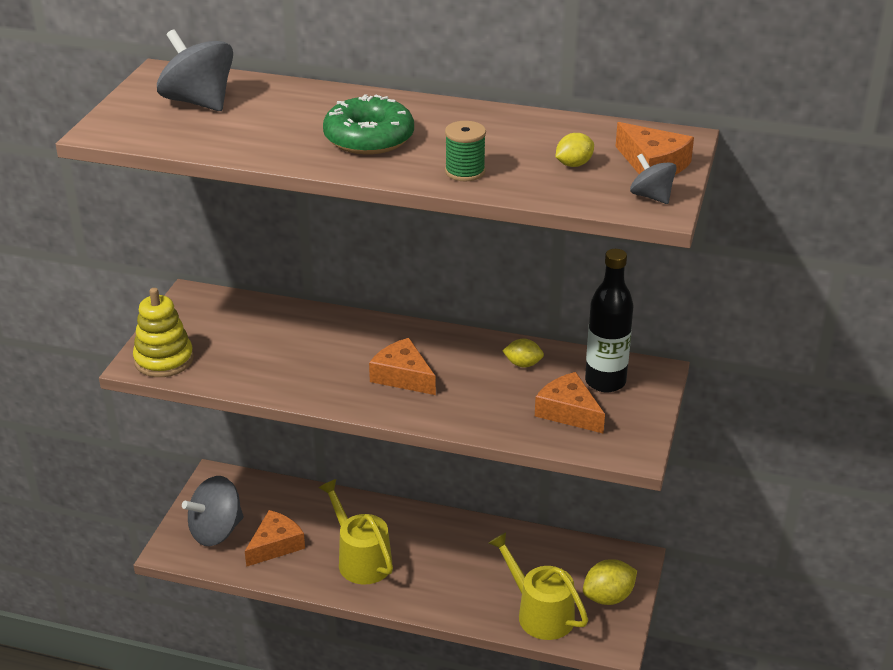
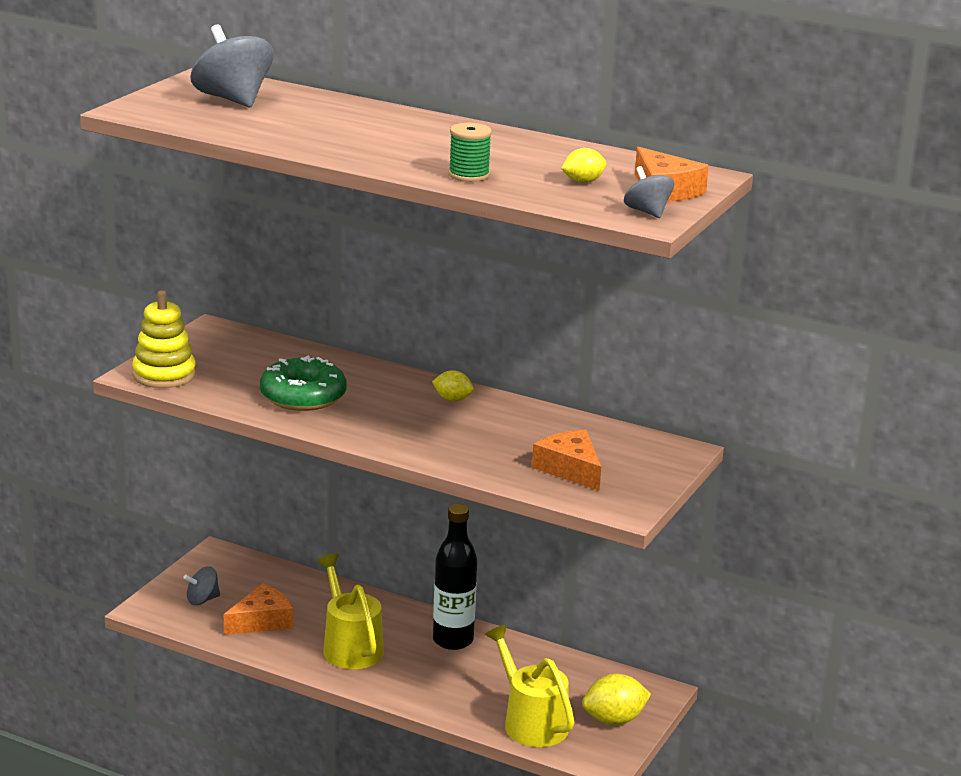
camera: 10 degrees right, 10 degrees down
grey spinning top [182,476,244,546] -> grey spinning top [183,566,220,605], size x0.54
green donut [323,94,414,155] -> green donut moved to [260,356,347,411]
orange cheese [369,338,436,395] -> none
yellow lemon [503,339,544,367] -> yellow lemon moved to [432,370,474,401]
black bottle [585,249,634,392] -> black bottle moved to [433,504,477,650]

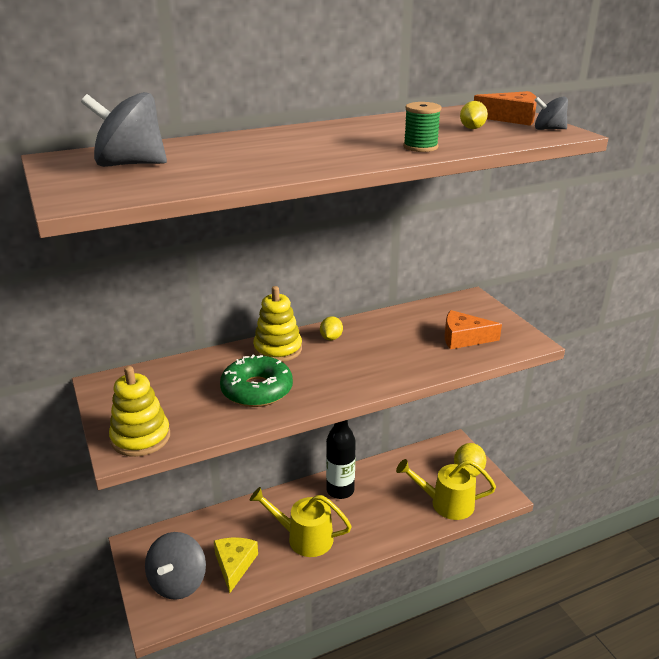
camera: 50 degrees left, 5 degrees up
grey spinning top [183,566,220,605] -> grey spinning top [145,532,206,600], size x1.87
orange cheese [224,583,293,635] -> yellow cheese [214,538,258,593]
yellow lemon [432,370,474,401] -> yellow lemon turned 45 degrees counterclockwise [320,316,343,340]
none -> yellow stacking toy [253,286,302,362]

